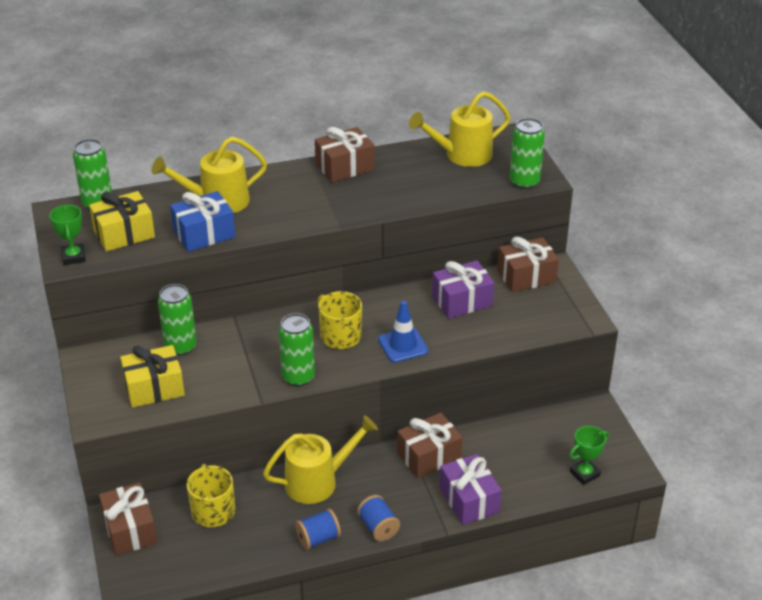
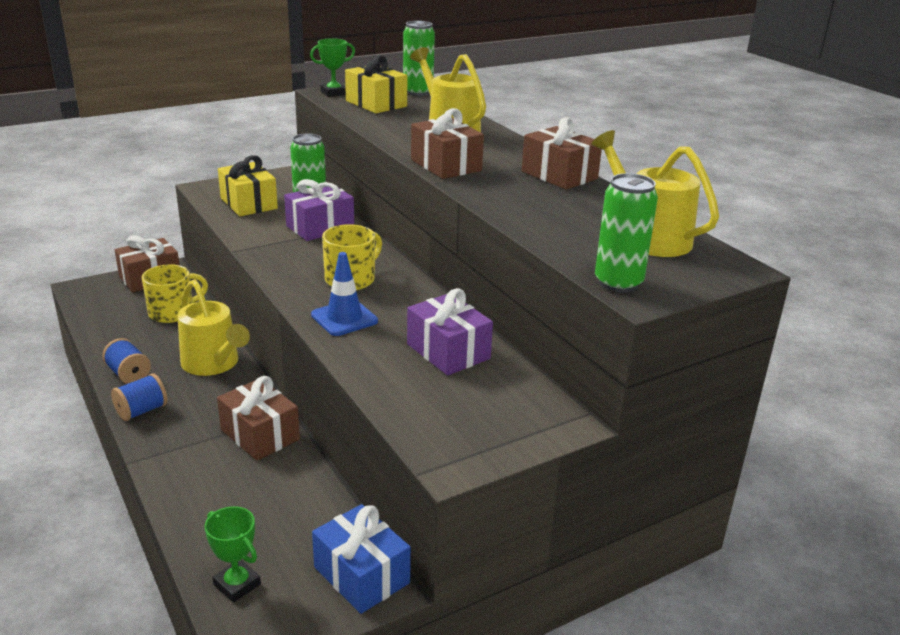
camera: 75 degrees right, 10 degrees down
blue gift [170,191,236,252] -> blue gift moved to [312,504,411,614]
green can [279,313,315,387] -> none
purple gift [440,454,502,525] -> purple gift moved to [284,179,354,241]
brown gift [497,237,559,293] -> brown gift moved to [411,108,484,179]

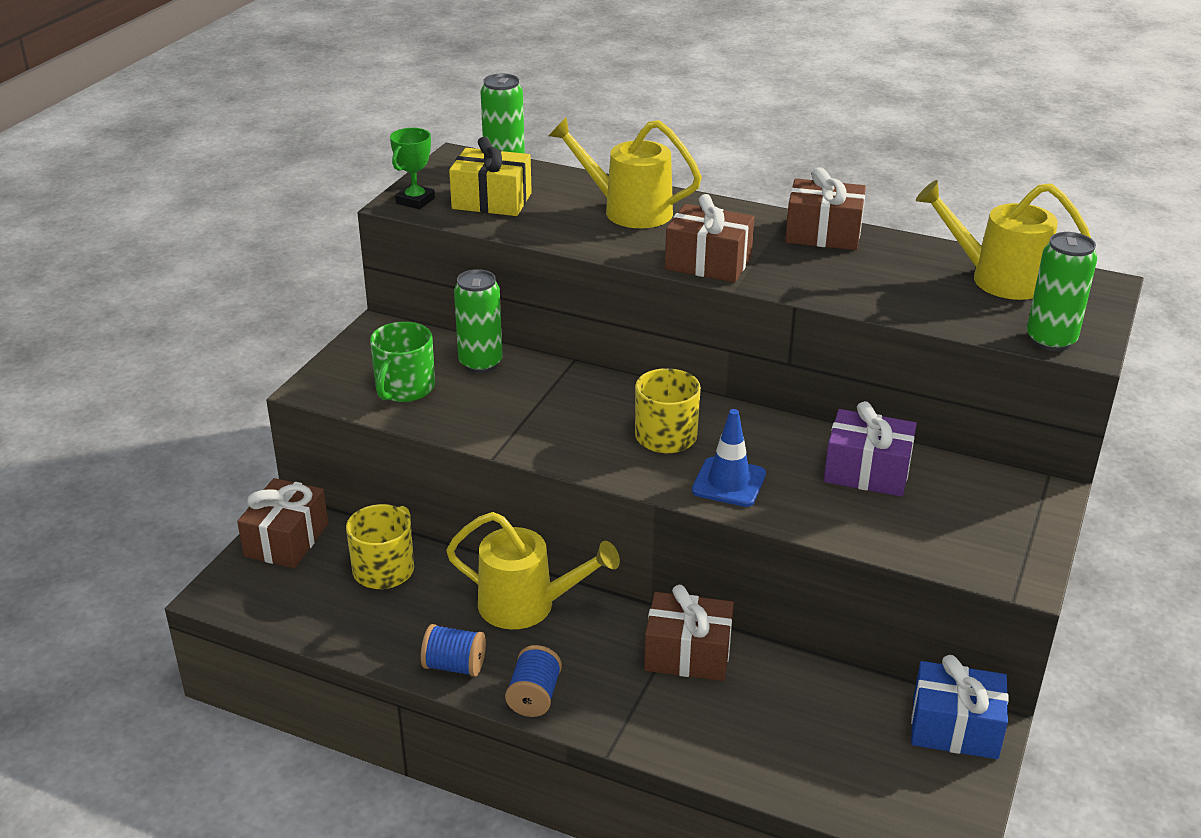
camera: 35 degrees left, 5 degrees up
green trophy [205,506,261,603] -> none
yellow gift [218,155,278,216] -> green mug [370,322,435,402]
purple gift [284,179,354,241] -> none

